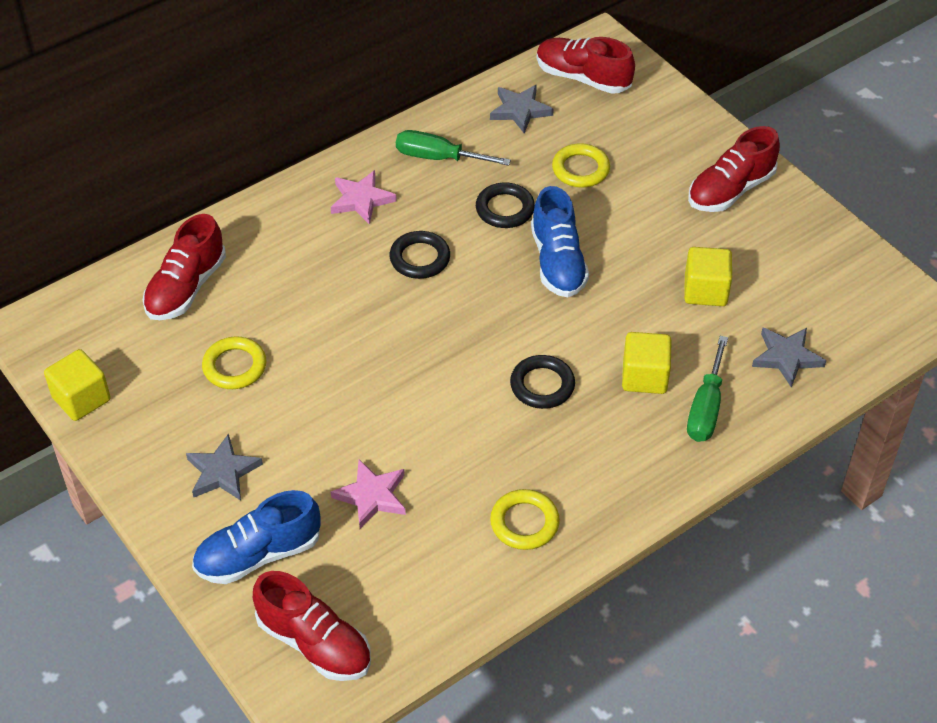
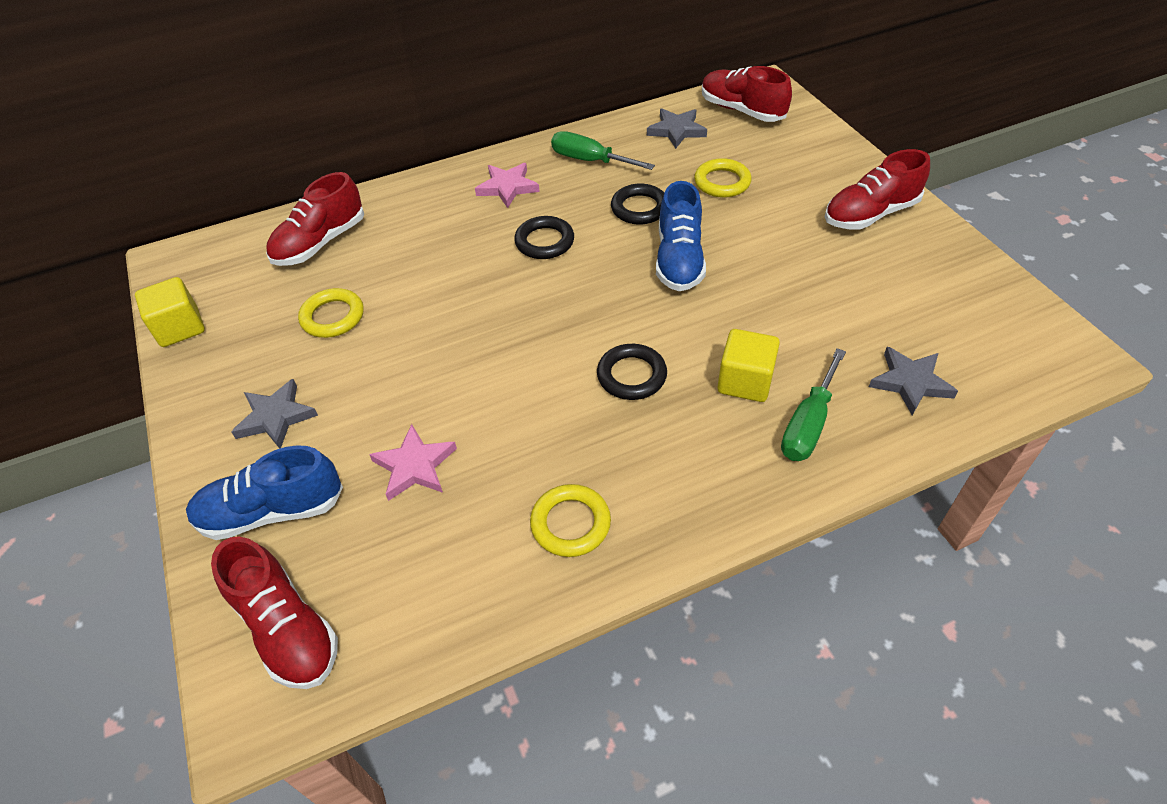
camera: 15 degrees right, 0 degrees up
yellow cube [684,247,732,306] -> none

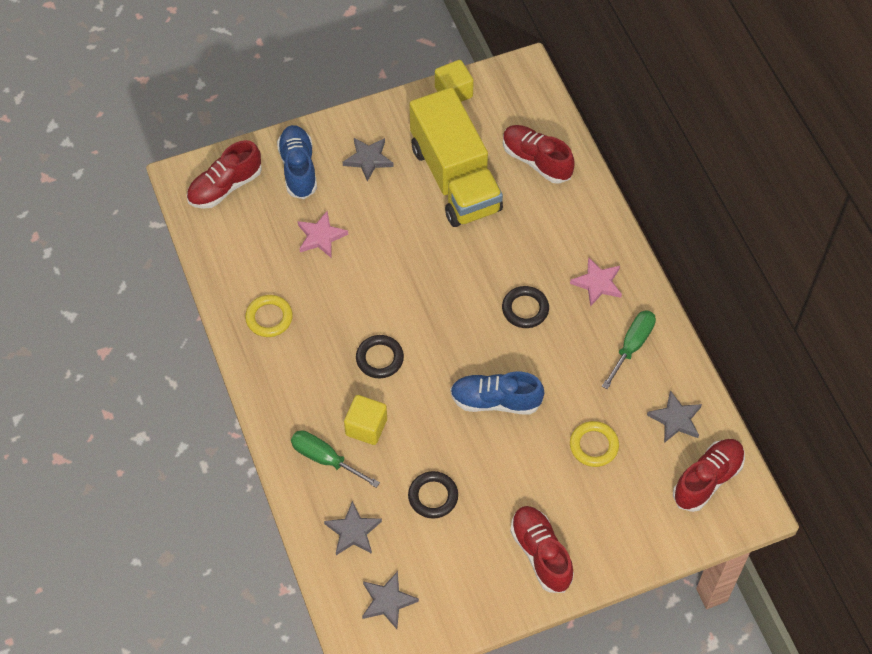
camera: 90 degrees right, 10 degrees up
yellow ring [298,288,364,338] -> yellow truck [410,87,503,227]
black ring [611,184,664,224] -> black ring moved to [408,471,458,519]
none -> grey star [362,571,419,629]

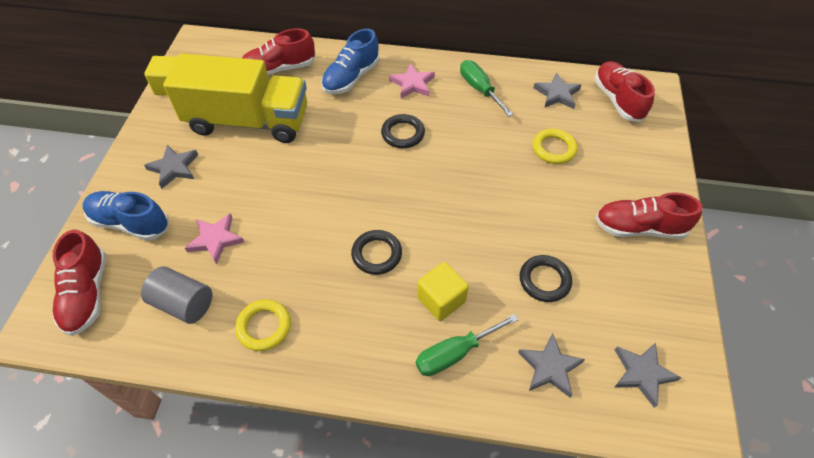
camera: 60 degrees left, 5 degrees down
blue shoe [450,372,545,415] -> blue shoe moved to [321,29,380,94]
none -> grey cylinder [141,266,212,324]

